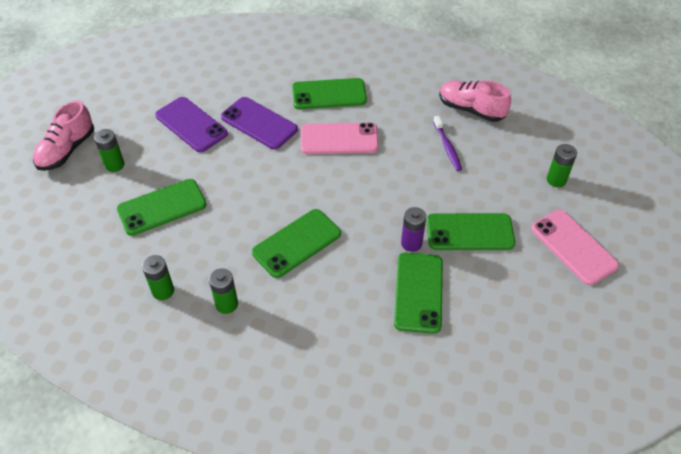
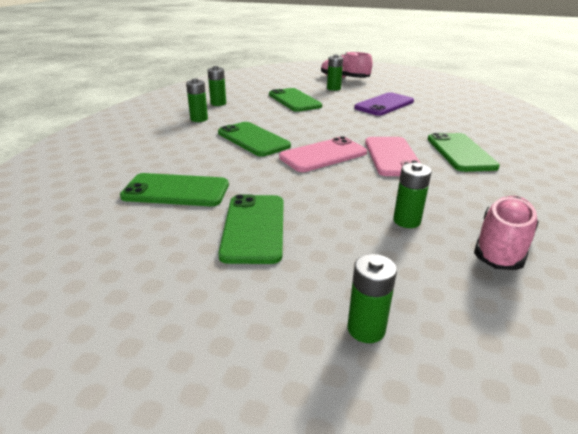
camera: 90 degrees right, 20 degrees down
purple phone [221,97,298,149] -> none
purple battery [401,207,426,252] -> none
purple toothbrush [433,116,462,171] -> green battery [393,163,432,228]
pink phone [531,210,619,285] -> pink phone moved to [279,136,367,172]

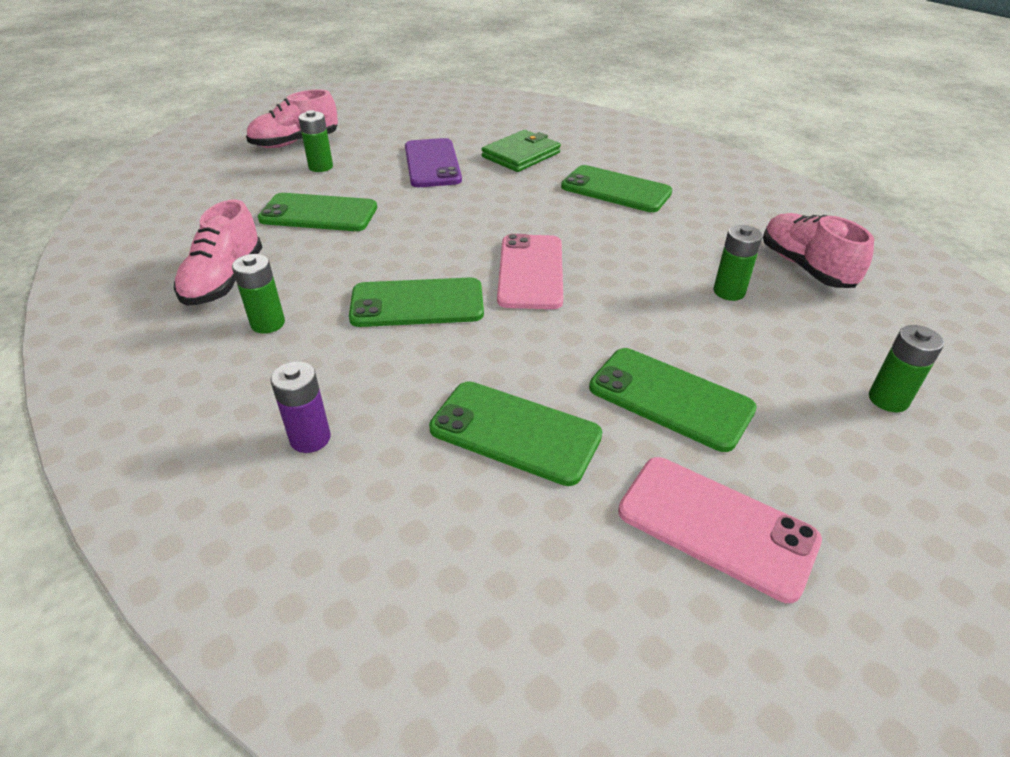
camera: 55 degrees left, 10 degrees up
green phone [120,173,229,206] -> green phone turned 75 degrees clockwise [429,381,602,486]
green battery [208,66,226,106] -> pink shoe [174,200,263,306]
pink phone [365,137,420,176] -> pink phone moved to [618,457,822,603]
none -> purple battery [270,361,331,453]
none -> green wallet [481,130,561,172]

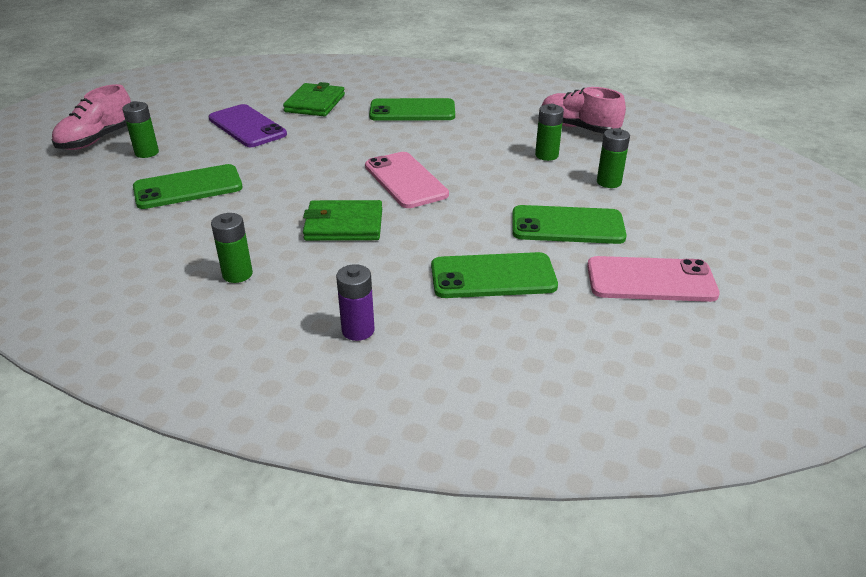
camera: 30 degrees left, 5 degrees down
pink shoe [174,200,263,306] -> none
green phone [349,278,484,327] -> green wallet [303,200,382,241]
green battery [869,325,944,412] -> green battery moved to [597,128,630,188]

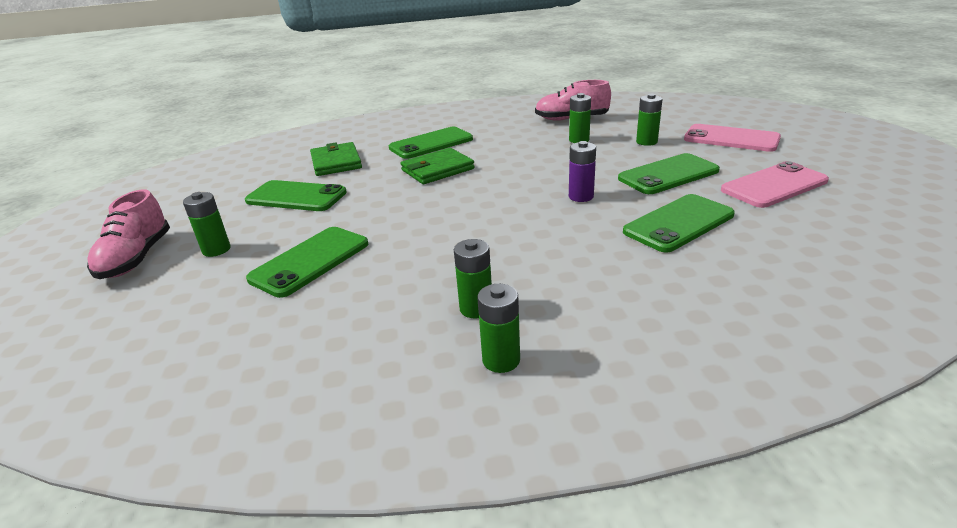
camera: 30 degrees left, 5 degrees down
purple phone [209,104,287,147] -> green phone [245,180,347,211]
green wallet [303,200,382,241] -> green wallet moved to [401,148,475,184]
purple battery [336,264,375,341] -> purple battery moved to [569,141,596,202]
pink phone [365,152,449,208] -> pink phone moved to [684,124,781,152]
none -> green battery [477,284,520,373]

